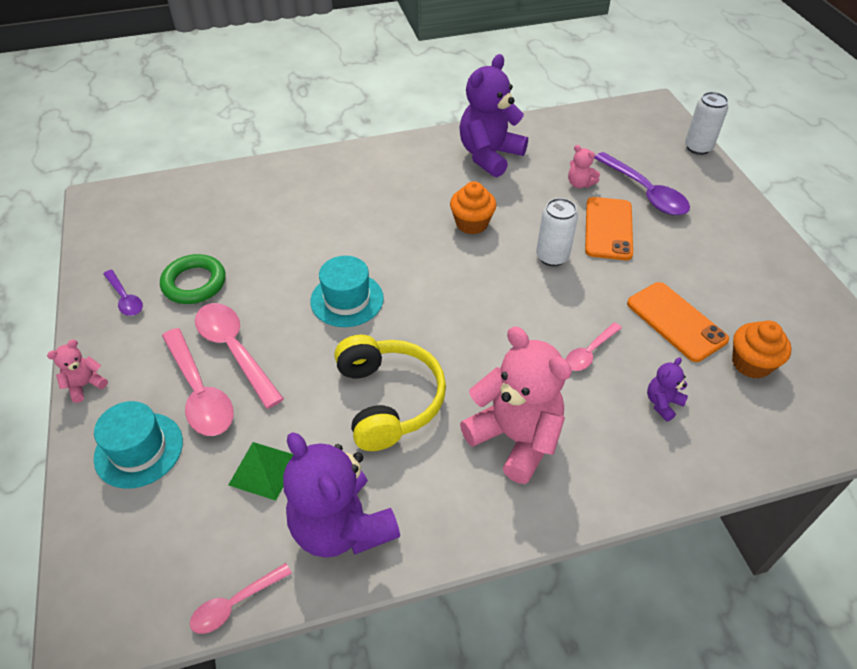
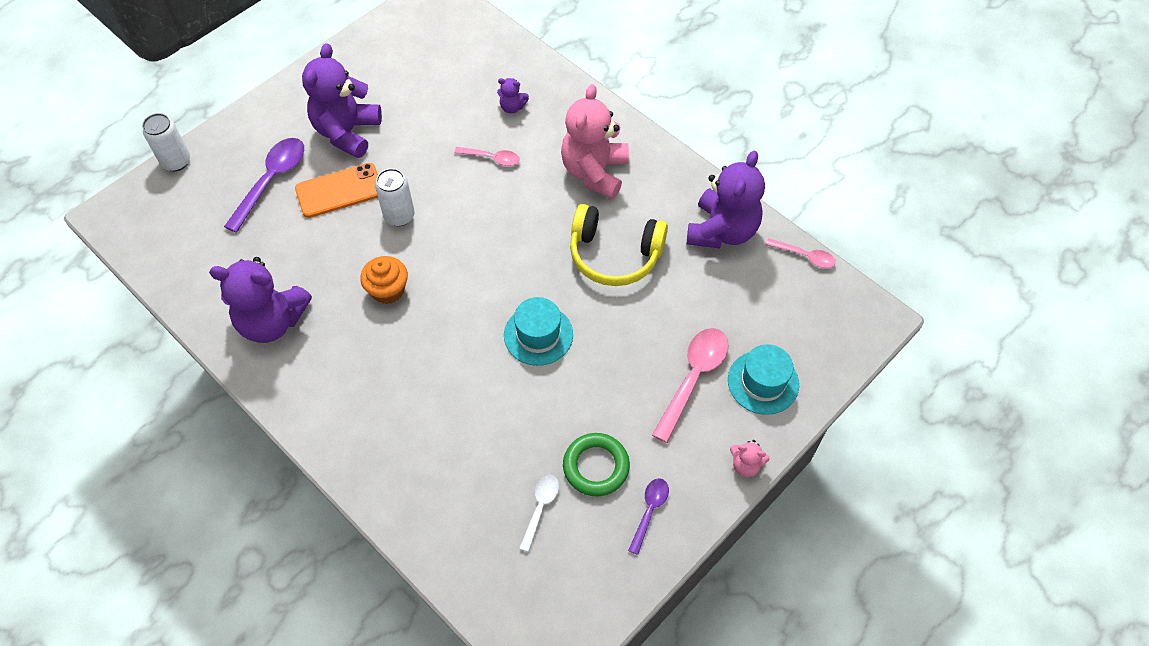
camera: 120 degrees left, 10 degrees up
pink spoon [195,303,284,409] -> none
green pyramid [228,442,294,501] -> none
yellow headphones [334,335,446,451] -> yellow headphones turned 120 degrees counterclockwise [570,204,668,286]
pink teddy bear [568,145,600,188] -> none
orange phone [627,282,729,362] -> none
orange cupcake [732,321,792,379] -> none
none -> purple teddy bear [302,43,382,158]
none -> white spoon [519,475,559,552]

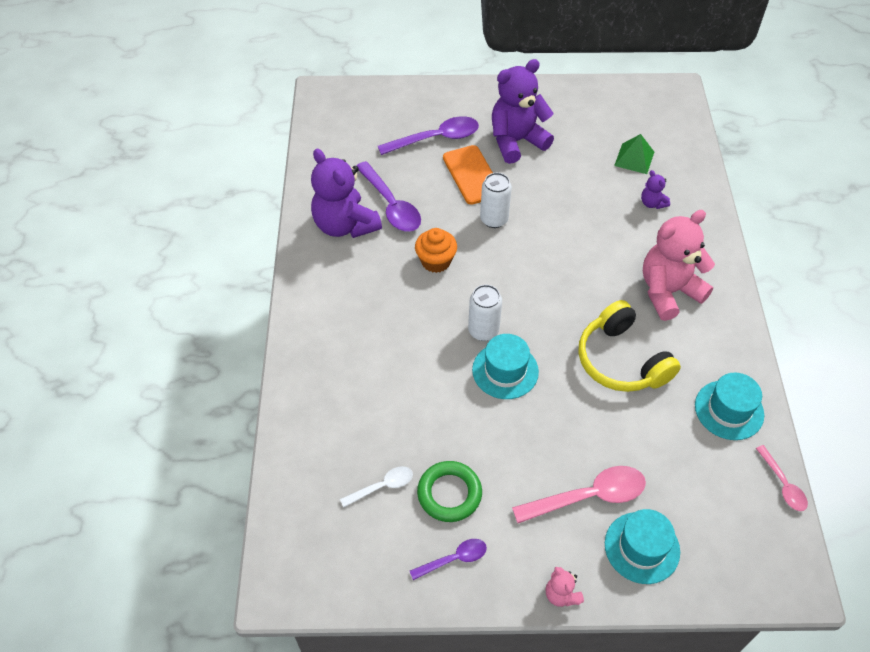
camera: 45 degrees right, 5 degrees down
white can [142,113,190,171] -> white can moved to [468,285,502,341]
orange phone [295,163,378,218] -> orange phone turned 45 degrees clockwise [443,145,493,205]
pink spoon [454,147,520,166] -> none
purple teddy bear [687,151,765,248] -> turquoise hat [695,373,764,440]
none -> purple spoon [356,161,421,232]
none -> green pyramid [614,134,654,174]

